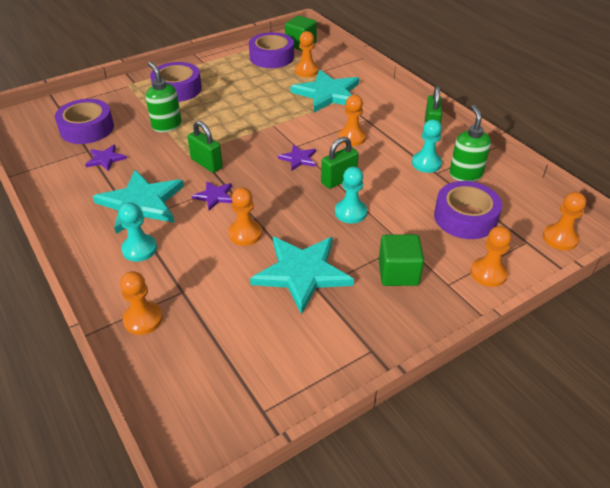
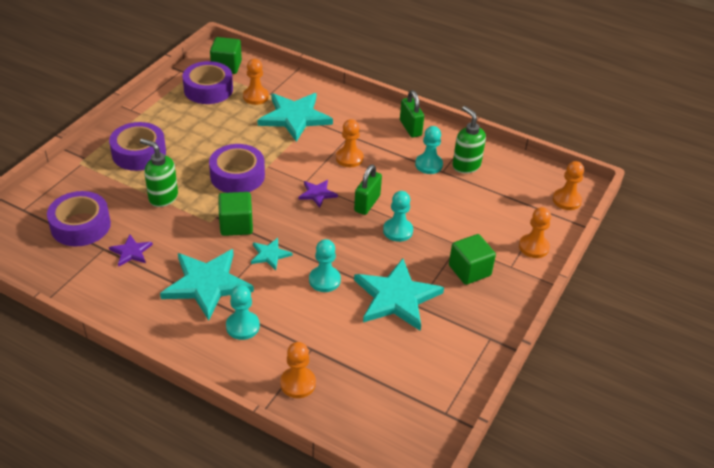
camera: 30 degrees left, 0 degrees up
green padlock [187,121,223,173] -> green cube [218,192,253,236]
purple star [192,181,233,211] -> turquoise star [251,238,292,270]
orange pawn [228,187,262,246] -> turquoise pawn [309,239,341,292]
purple tape [434,181,502,239] -> purple tape moved to [209,144,265,193]

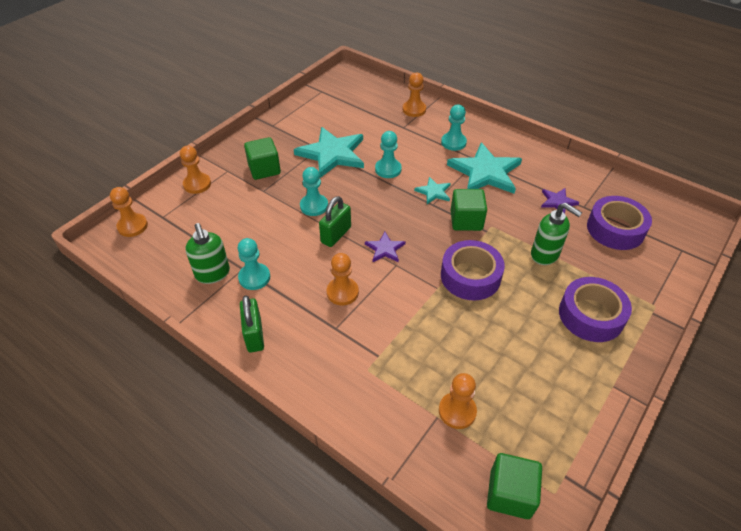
camera: 170 degrees left, 5 degrees up
purple tape [182,61,233,104] -> none
turquoise star [258,93,333,142] -> none

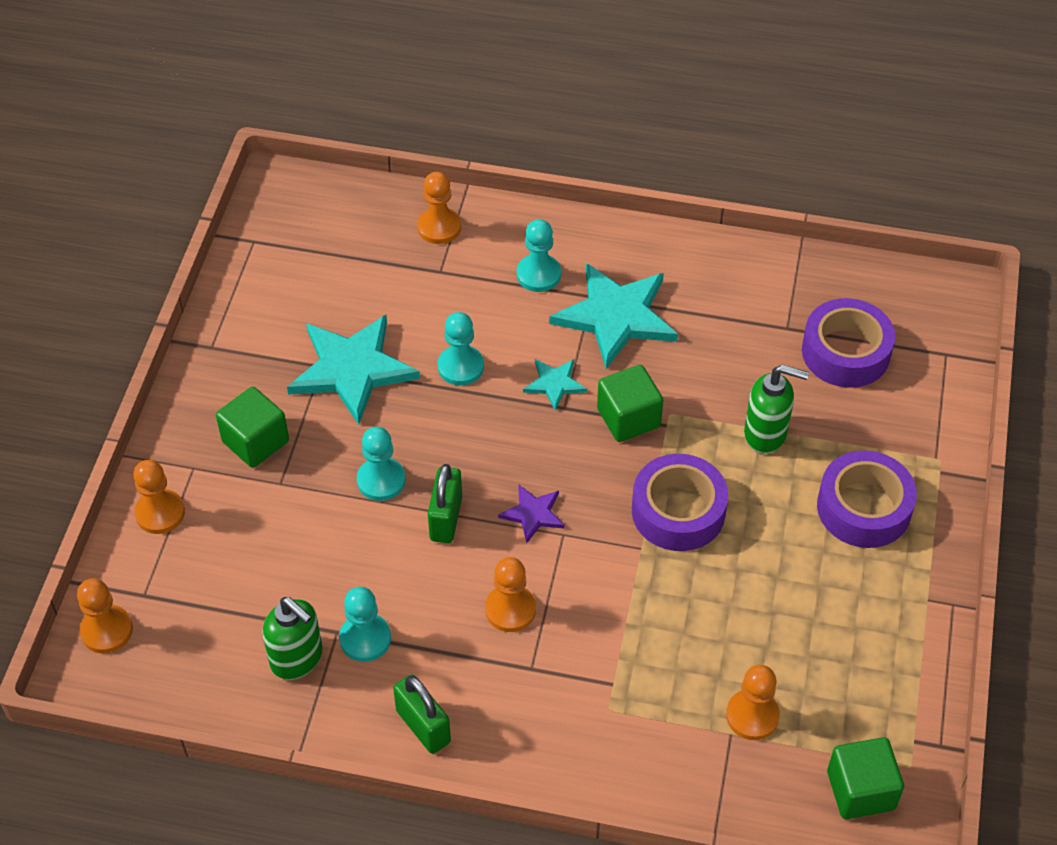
camera: 25 degrees left, 5 degrees up
purple star [541,188,580,213] -> none

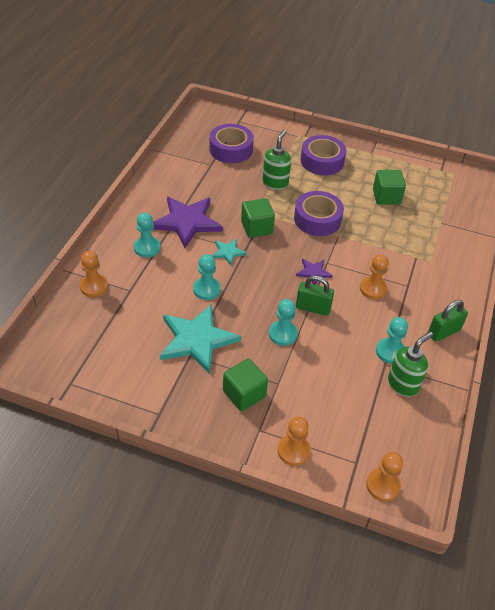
camera: 85 degrees left, 5 degrees down
turquoise star [549,263,678,369] -> purple star [153,196,223,248]
orange pawn [726,665,780,740] -> none
green cube [827,737,904,819] -> green cube moved to [373,170,406,204]

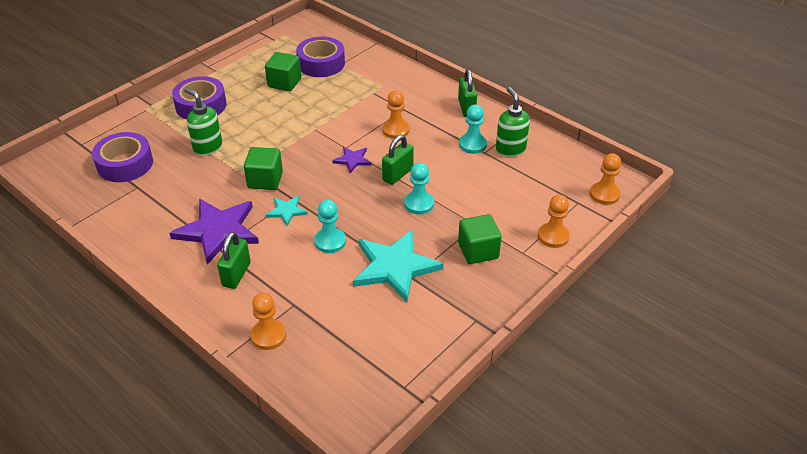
camera: 65 degrees left, 5 degrees down
turquoise pawn [134,213,160,258] -> green padlock [217,232,251,289]
purple tape [294,191,344,236] -> purple tape moved to [296,37,345,77]

